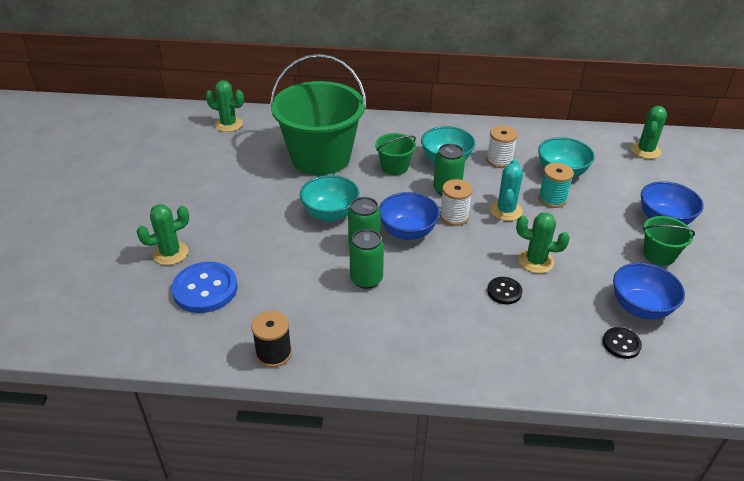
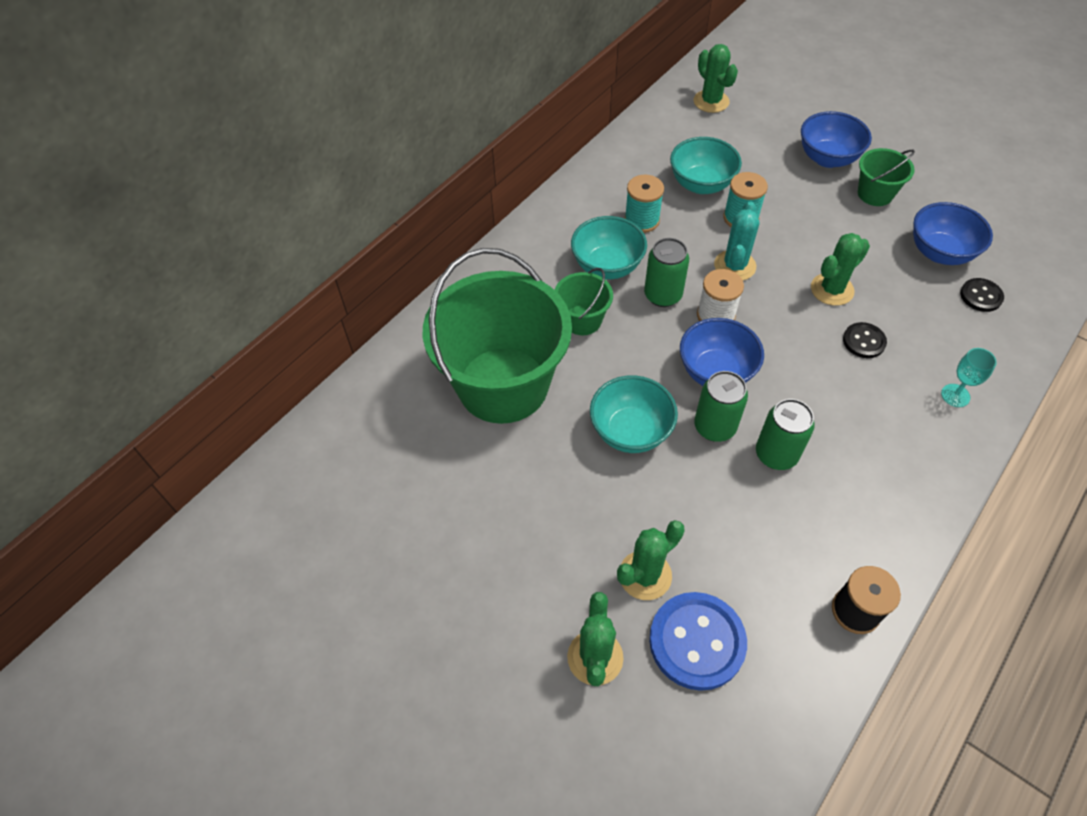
camera: 55 degrees left, 15 degrees up
green cactus [205,80,244,132] -> green cactus moved to [617,520,685,600]
white spool [486,126,518,168] -> turquoise spool [625,175,664,233]
turquoise cactus [490,159,523,221] -> turquoise cactus turned 60 degrees clockwise [714,201,759,280]
none -> turquoise goblet [941,348,997,407]

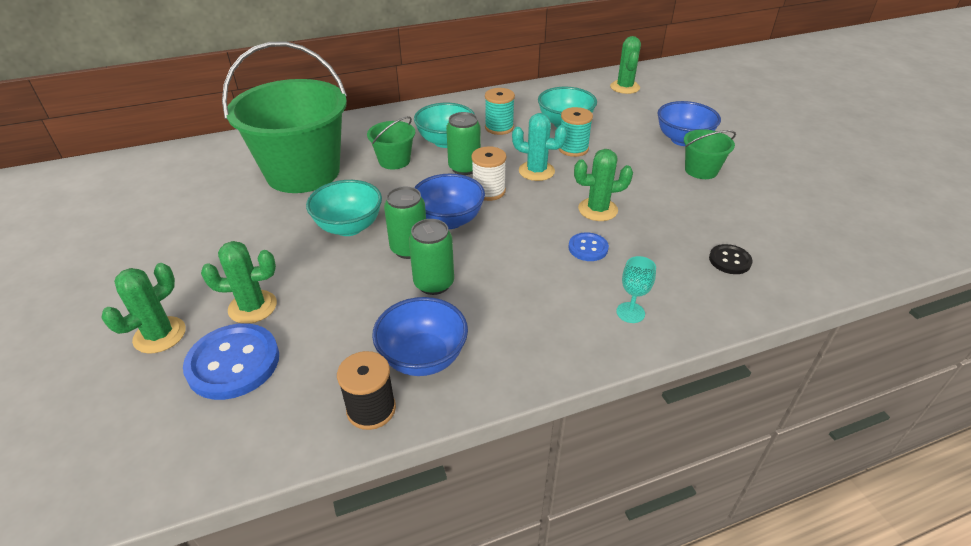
camera: 30 degrees right, 15 degrees down
turquoise cactus [714,201,759,280] -> turquoise cactus turned 60 degrees clockwise [512,113,567,181]
black button [843,322,887,358] -> blue button [568,232,609,261]
blue bowl [913,202,993,265] -> blue bowl moved to [372,297,468,376]

